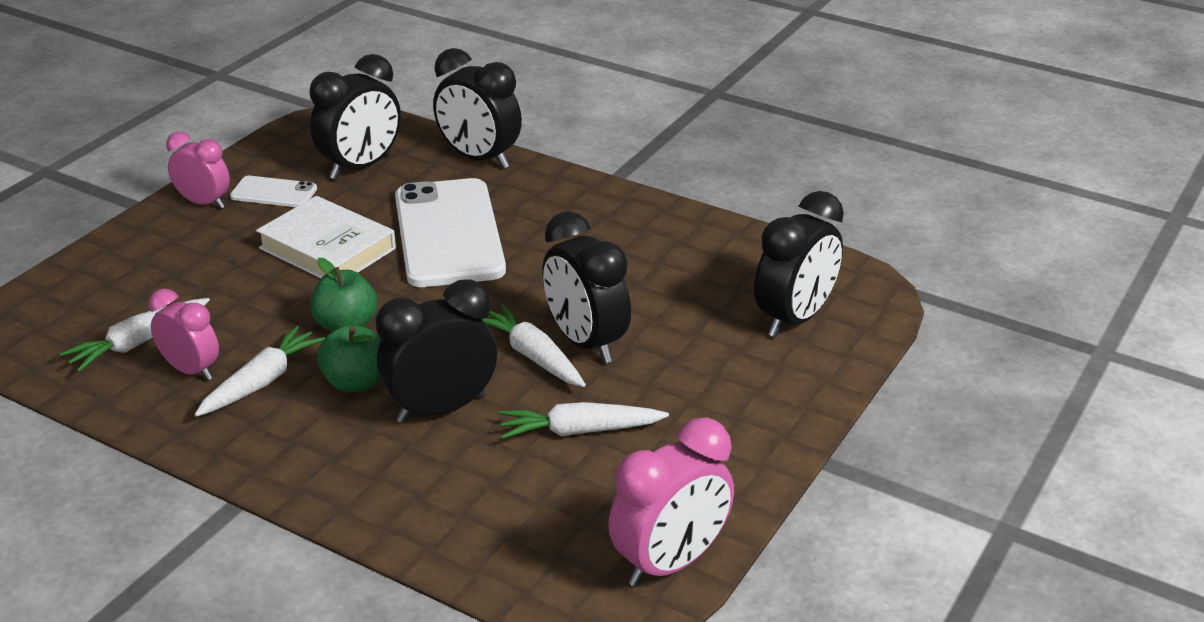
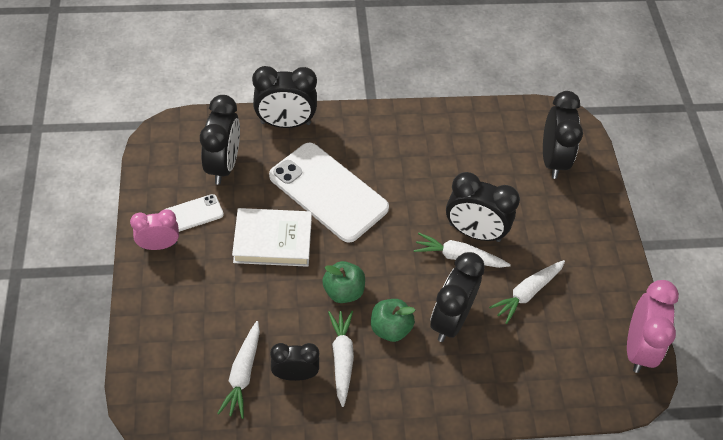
camera: 40 degrees left, 20 degrees up
pink clock [149,289,219,381] -> black clock [270,343,319,381]

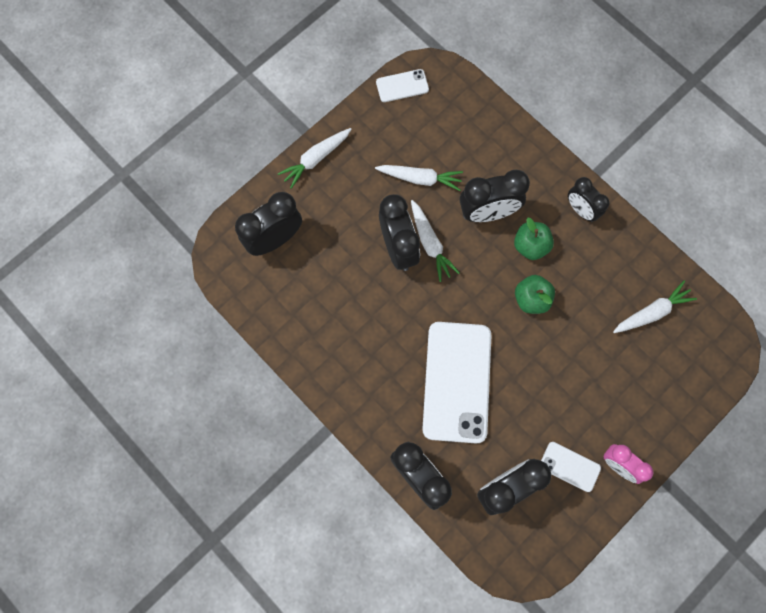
camera: 125 degrees left, 20 degrees up
white book [232,208,312,267] -> none
black clock [270,343,319,381] -> black clock moved to [568,177,609,222]
white carrot [328,311,354,407] -> white carrot moved to [278,128,351,189]
pink clock [627,280,679,373] -> white phone [376,69,429,102]

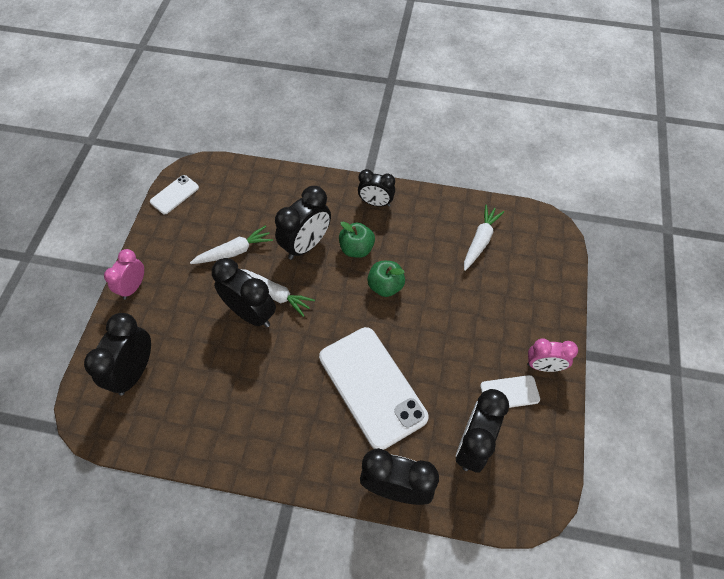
camera: 35 degrees left, 15 degrees down
white carrot [278,128,351,189] -> pink clock [104,249,144,300]

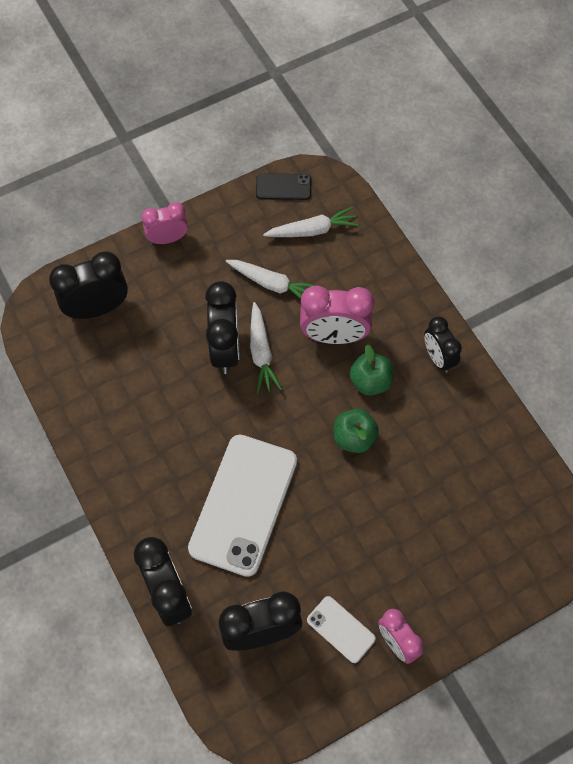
camera: 50 degrees right, 5 degrees up
white phone [150,175,199,214] -> black phone [256,173,311,200]
black clock [275,186,331,260] -> pink clock [300,285,374,344]
white carrot [464,205,504,271] -> white carrot moved to [263,207,359,237]

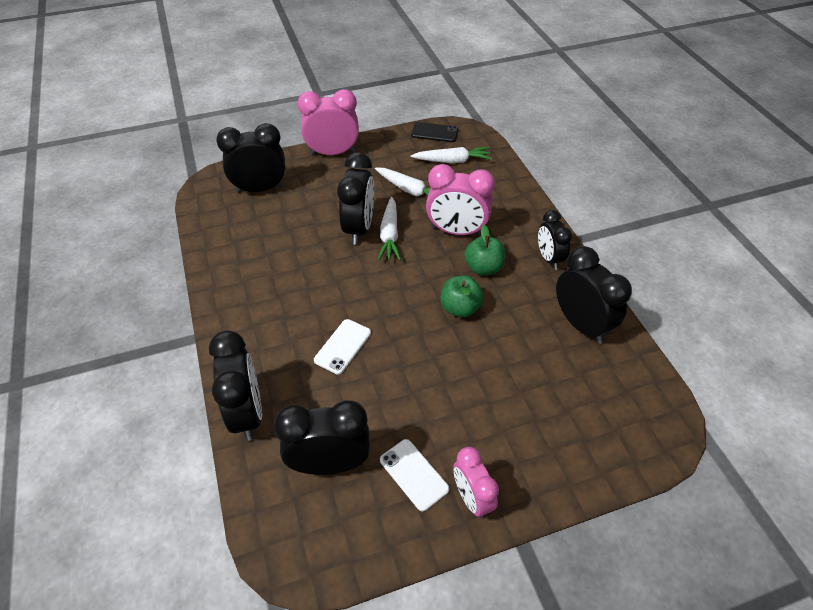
camera: 10 degrees right, 15 degrees down
pink clock [141,202,188,244] -> pink clock [297,89,359,155], size x1.55
white phone [188,434,297,577] -> white phone [314,319,371,375], size x0.46
none -> black clock [556,246,632,344]

